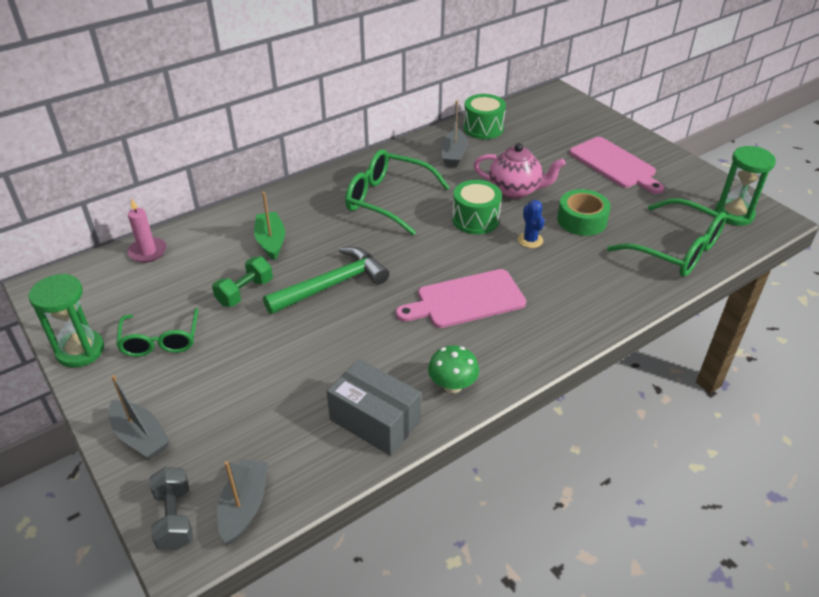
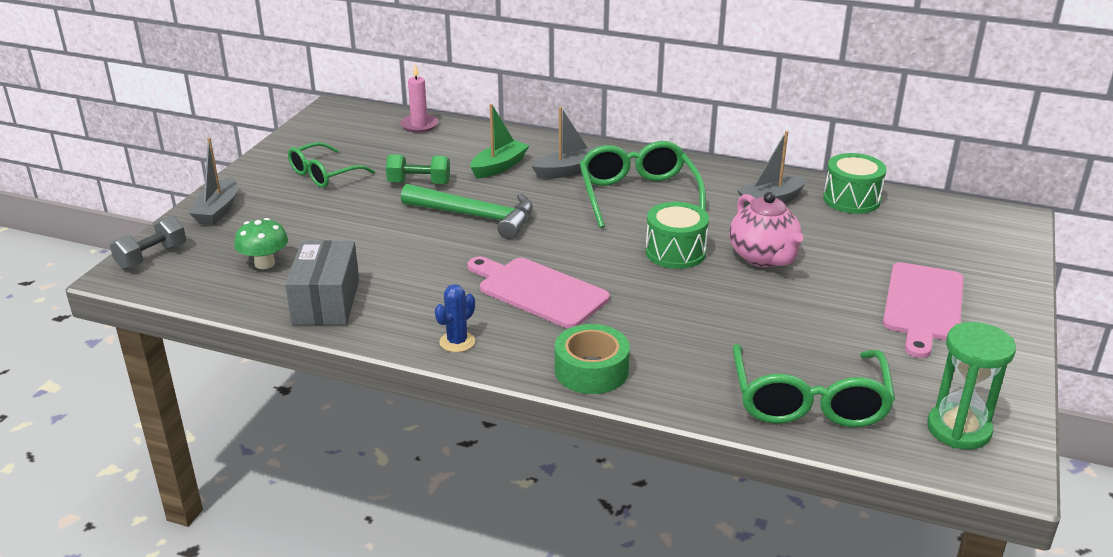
camera: 55 degrees right, 10 degrees down
green hourglass [28,274,104,368] -> none
grey boat [217,459,268,545] -> grey boat moved to [532,107,594,179]
green mushroom [428,345,479,393] -> green mushroom moved to [234,218,288,269]
blue cactus [518,200,545,248] -> blue cactus moved to [435,284,475,352]
green tape [557,189,611,236] -> green tape moved to [555,324,630,394]

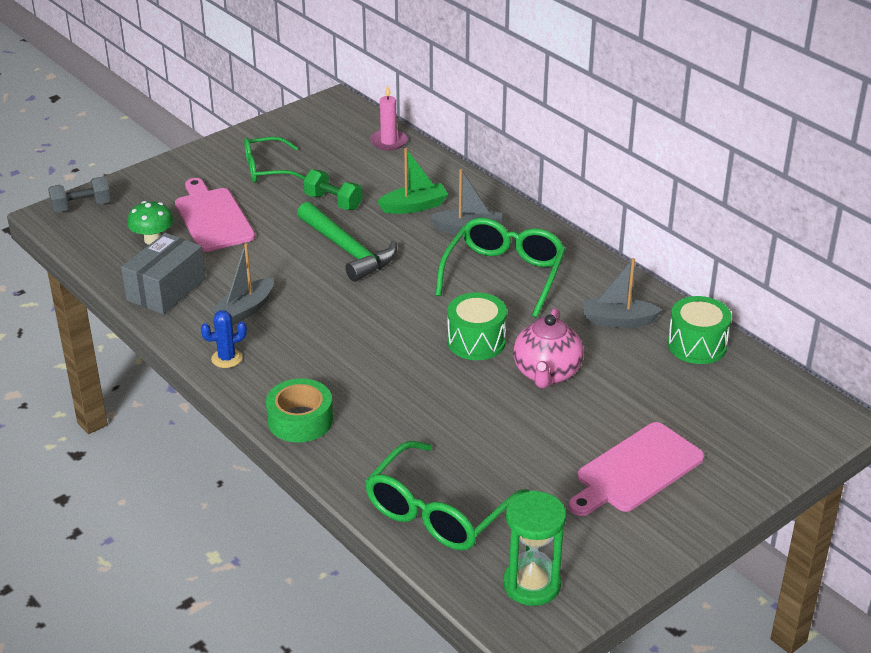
camera: 30 degrees right, 5 degrees up
grey boat [189,138,237,225] -> grey boat moved to [211,243,274,325]
pink cutting board [467,257,610,328] -> pink cutting board moved to [175,178,255,252]

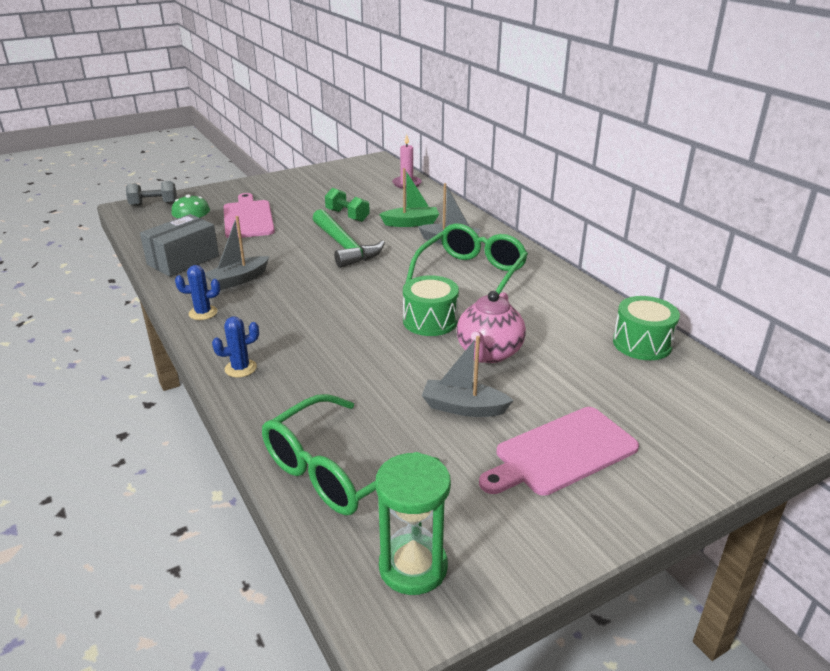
camera: 10 degrees right, 5 degrees down
green glasses [244,137,305,183] -> none
green tape [266,378,333,442] -> blue cactus [212,317,259,377]
grey boat [583,258,662,328] -> grey boat moved to [422,336,514,417]

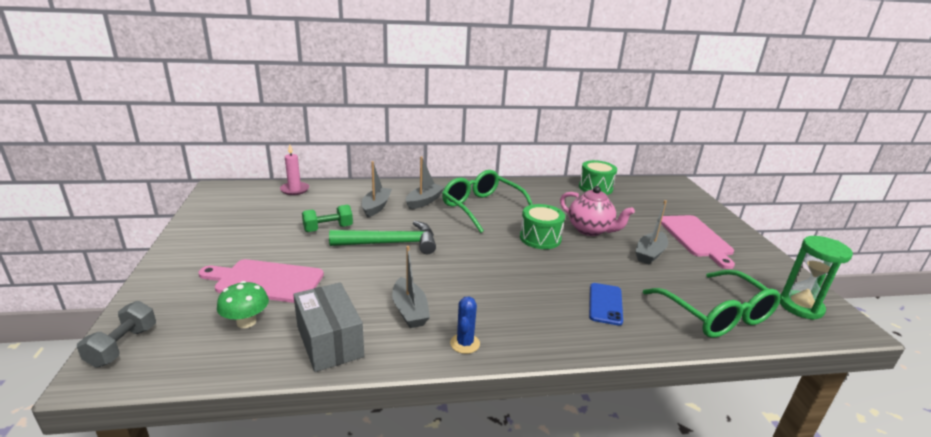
camera: 70 degrees left, 5 degrees down
blue cactus [212,317,259,377] -> none
green boat [379,168,439,227] -> grey boat [362,161,392,218]
none -> blue phone [589,283,623,326]

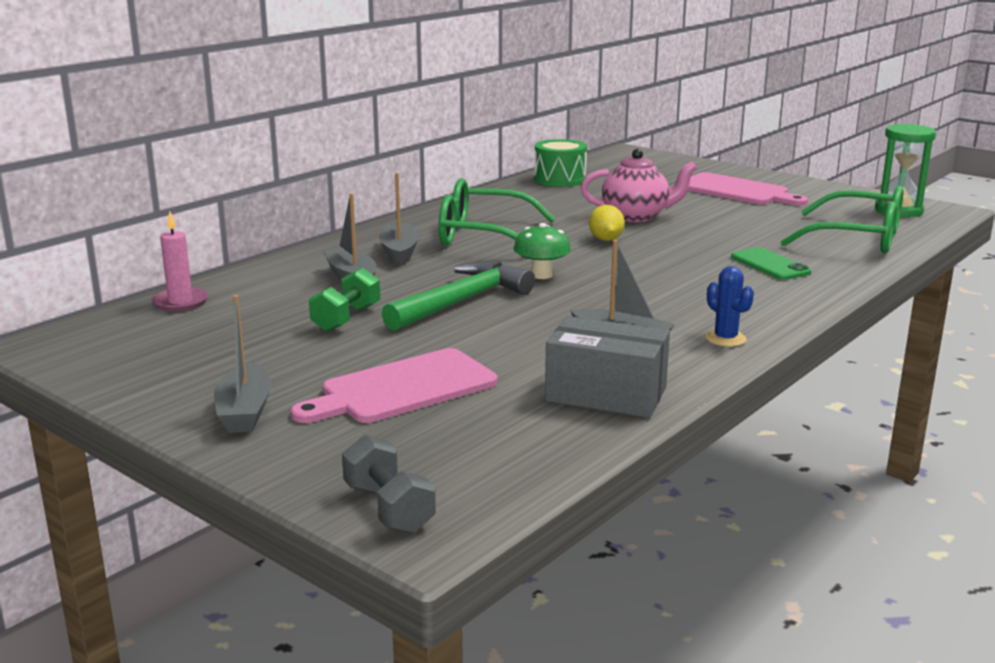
camera: 40 degrees left, 5 degrees down
green mushroom [217,281,269,328] -> green mushroom moved to [514,223,571,279]
green drum [520,204,565,249] -> yellow lemon [589,205,625,241]
blue phone [589,283,623,326] -> green phone [731,247,812,280]
grey boat [635,200,668,264] -> grey boat moved to [214,295,272,433]

